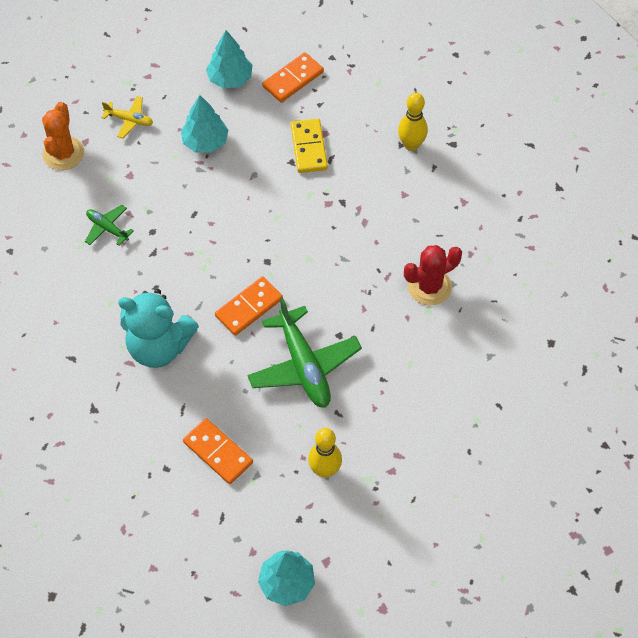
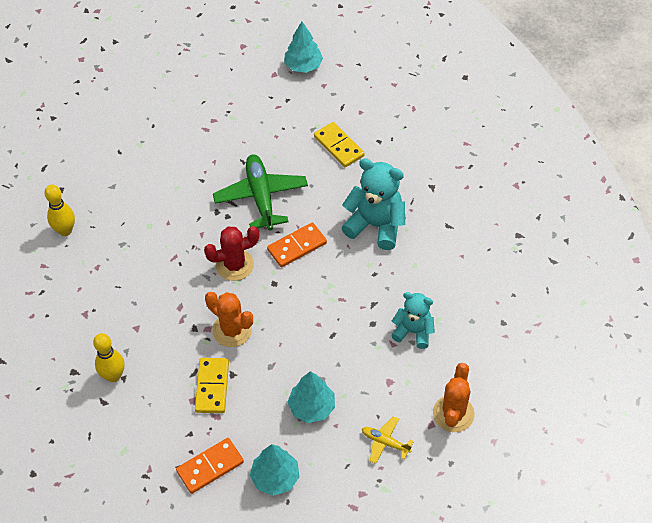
camera: 170 degrees left, 5 degrees down
green plane [85,205,134,246] -> turquoise teddy bear [391,292,435,349]
orange domino [183,418,253,484] -> yellow domino [314,122,365,167]
yellow bowling pin [308,428,342,478] -> yellow bowling pin moved to [45,184,75,236]
red cactus [404,245,462,305] -> red cactus moved to [204,226,259,281]
none -> orange cactus [205,292,253,347]

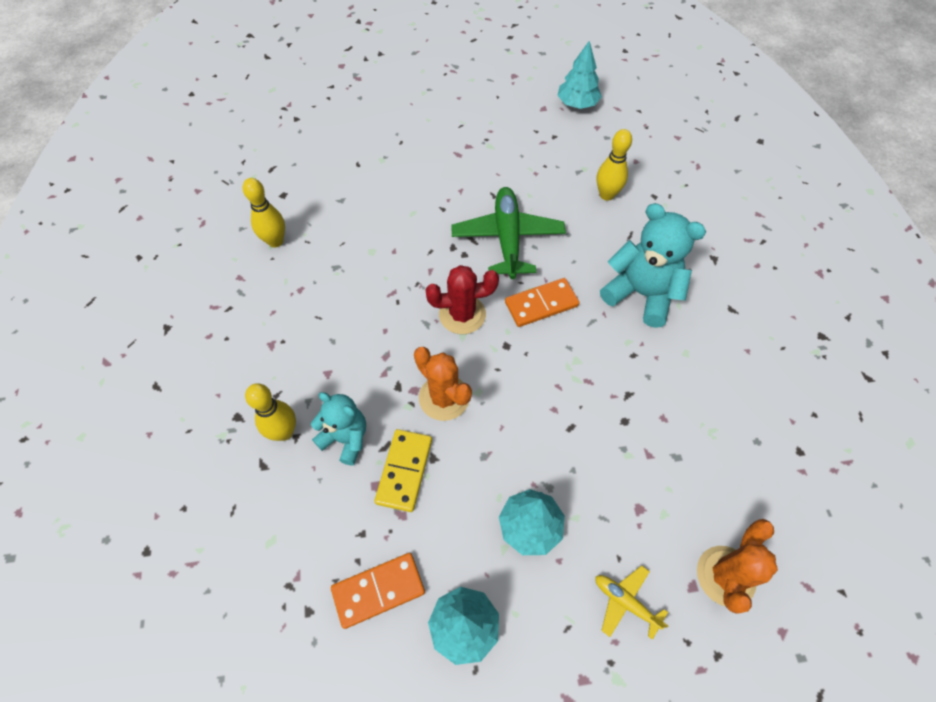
camera: 10 degrees right, 5 degrees up
yellow domino [314,122,365,167] -> yellow bowling pin [597,129,632,201]
turquoise teddy bear [391,292,435,349] -> turquoise teddy bear moved to [311,392,366,465]

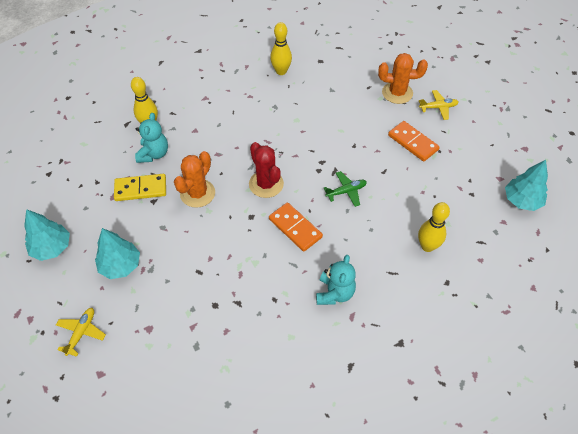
camera: 70 degrees right, 5 degrees down
orange domino [331,553,425,629] -> orange domino moved to [388,121,440,162]
green plane [451,187,566,279] -> green plane [324,171,367,207], size x0.50
turquoise teddy bear [600,203,706,328] -> turquoise teddy bear [316,255,356,305], size x0.63
orange cactus [697,519,778,614] -> orange cactus moved to [378,53,428,104]
none -> yellow plane [419,90,459,120]

